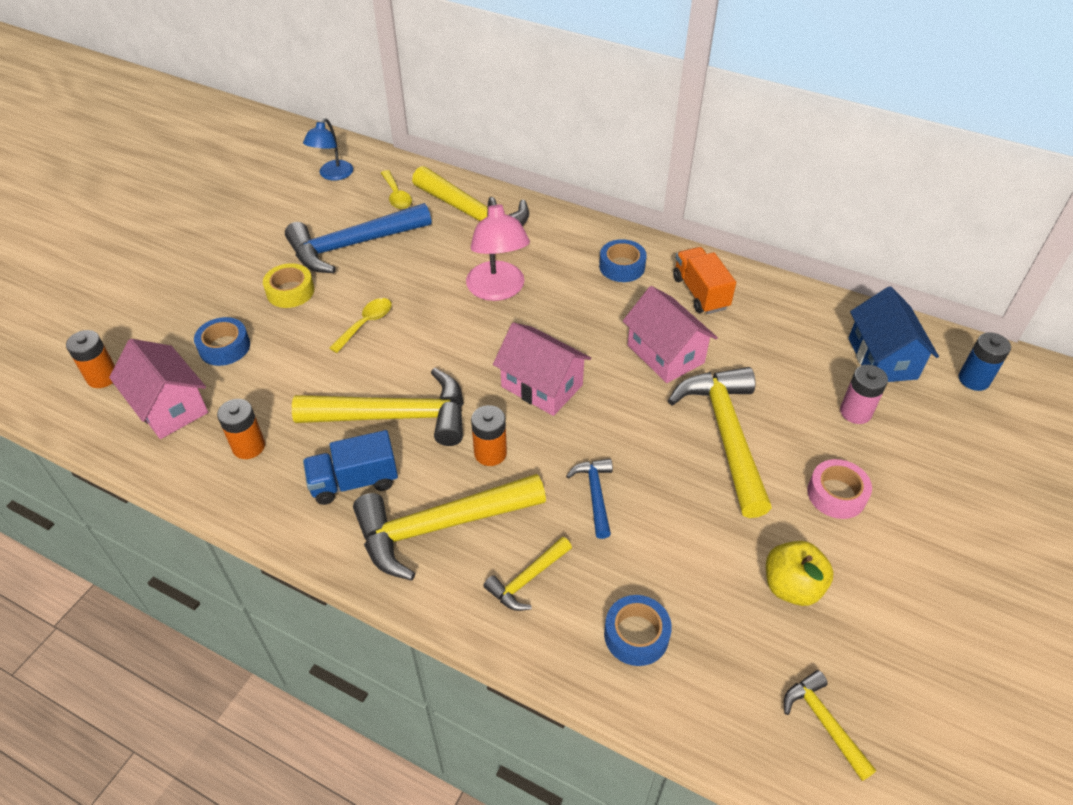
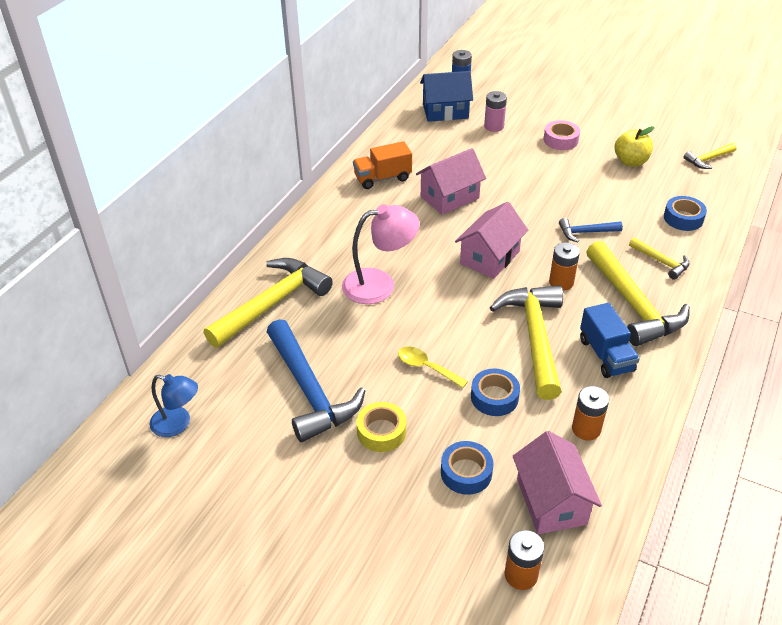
camera: 90 degrees left, 5 degrees down
pink house [109,339,208,439] -> pink house turned 60 degrees counterclockwise [513,431,602,534]
yellow spoon [381,170,412,209] -> none
blue tape [599,239,647,282] -> blue tape moved to [471,368,520,416]
yellow hammer [668,367,772,518] -> none

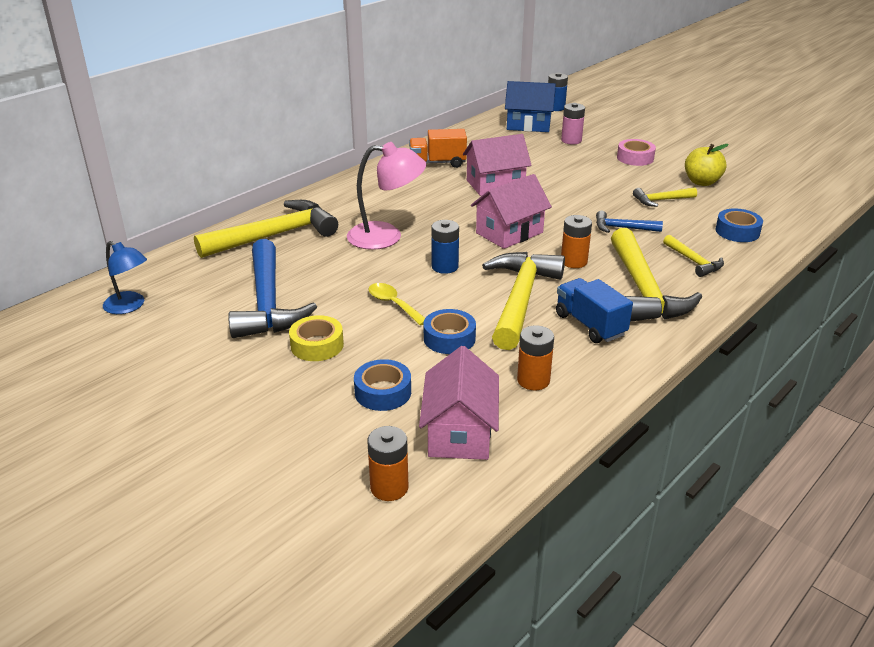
camera: 15 degrees right, 10 degrees down
blue truck [580,303,640,378] -> blue truck turned 150 degrees clockwise [556,278,633,343]
yellow hammer [684,143,736,169] -> yellow hammer moved to [633,187,697,207]
none -> blue battery [431,220,459,274]

